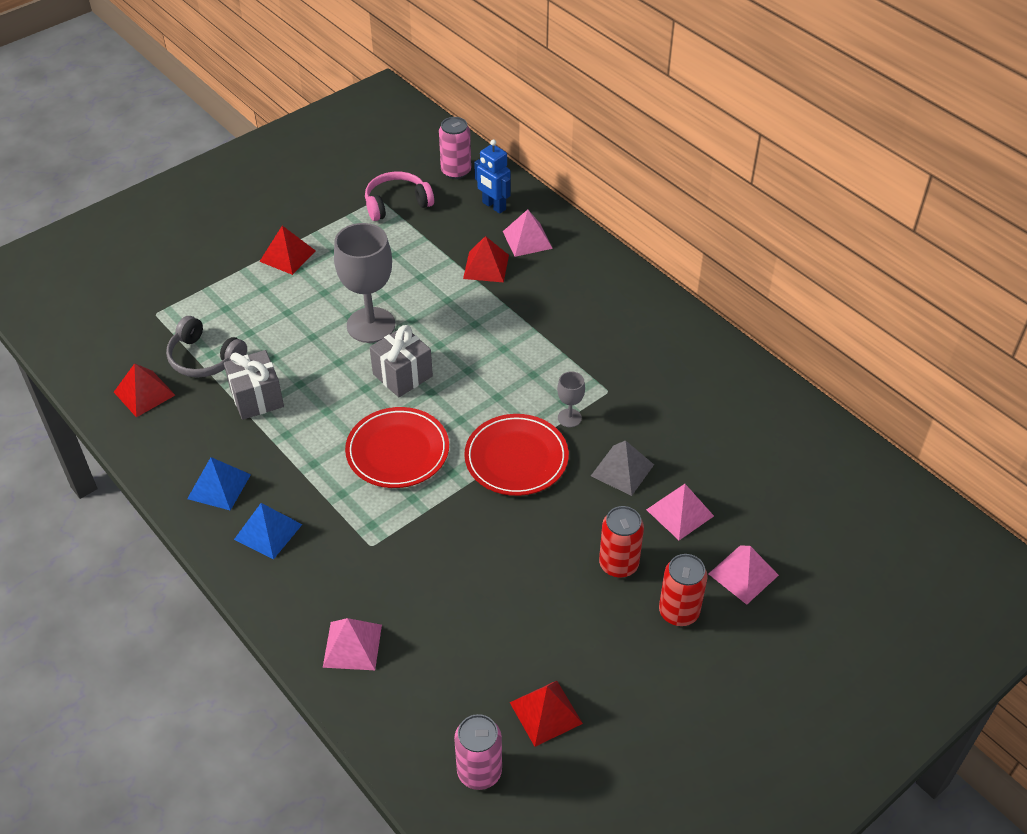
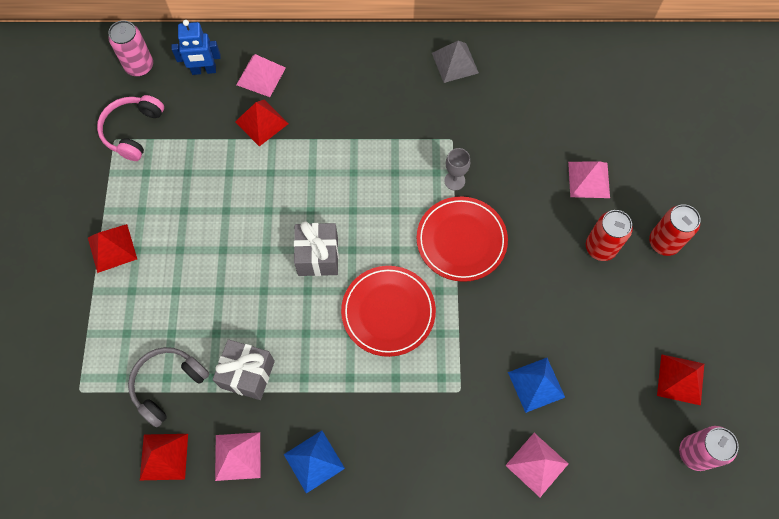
camera: 50 degrees left, 20 degrees up
grey headphones [166,316,247,377] -> grey headphones turned 150 degrees clockwise [128,347,209,427]
blue pyramid [234,503,302,560] -> blue pyramid moved to [508,358,565,413]
grey goblet [334,223,395,343] -> none
grey pyramid [591,440,654,496] -> grey pyramid moved to [432,40,479,83]
pink pyramid [708,545,779,605] -> pink pyramid moved to [215,432,261,481]

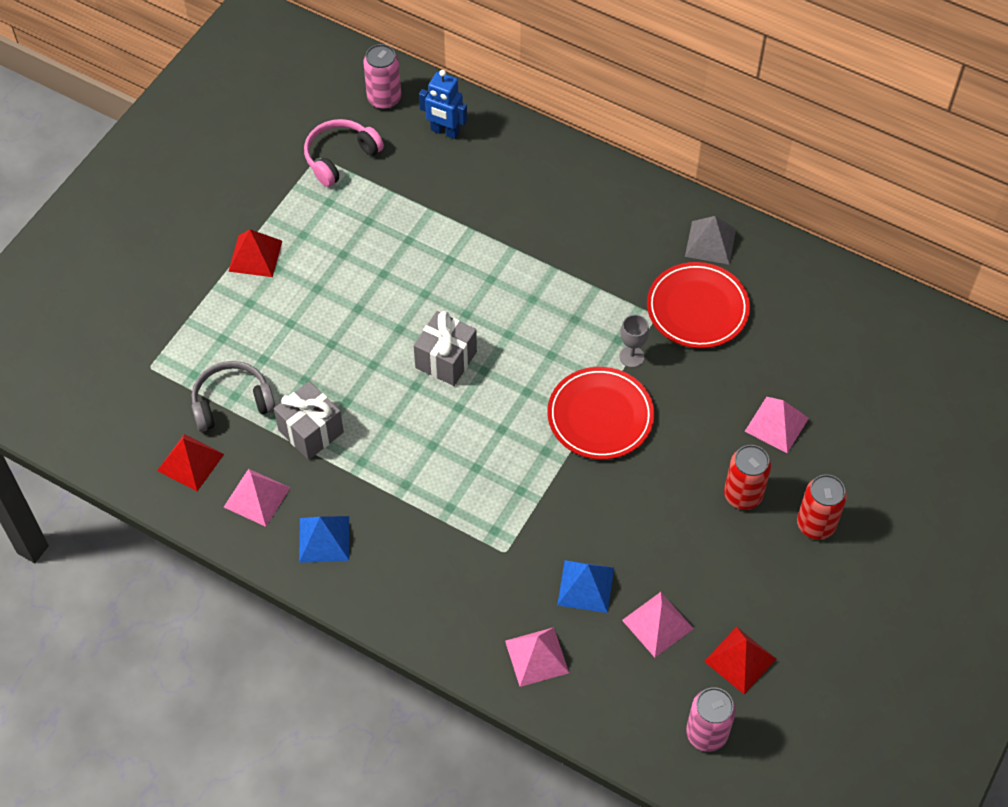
camera: 30 degrees right, 10 degrees down
red pyramid [235,99,289,147] -> none
pink pyramid [236,54,286,97] -> pink pyramid moved to [622,592,694,657]
red plate [341,266,436,357] -> red plate moved to [647,262,750,348]

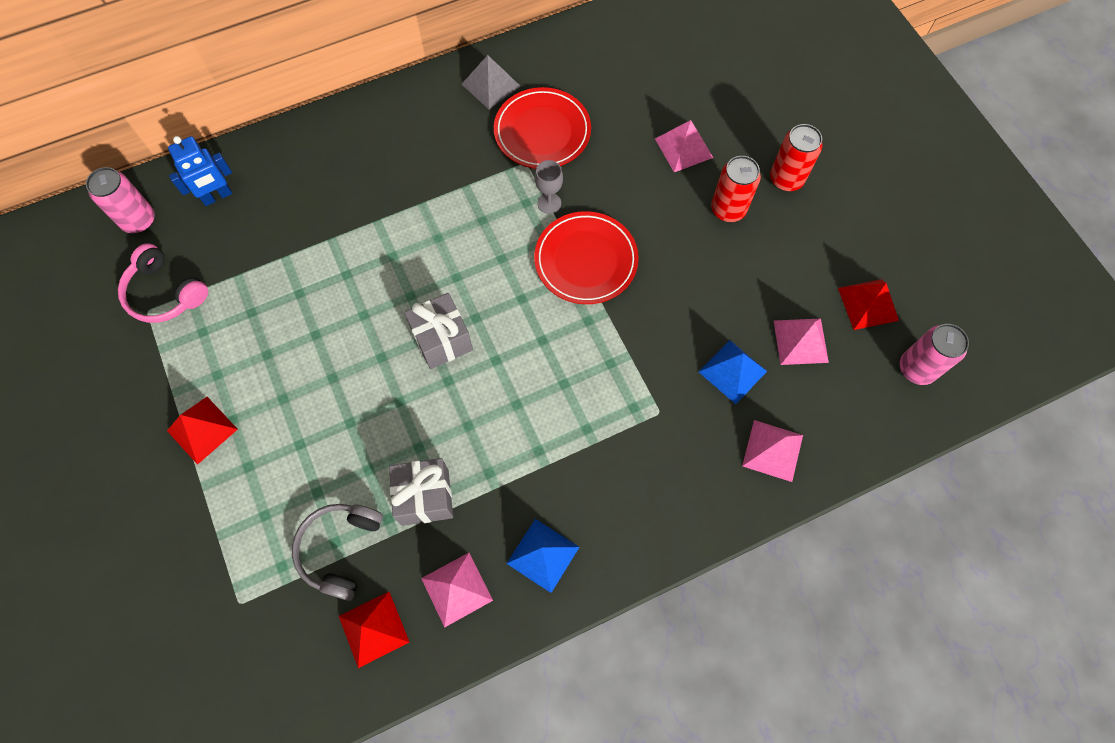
camera: 55 degrees left, 10 degrees up
pink headphones [304,119,384,187] -> pink headphones turned 45 degrees counterclockwise [118,243,208,323]

